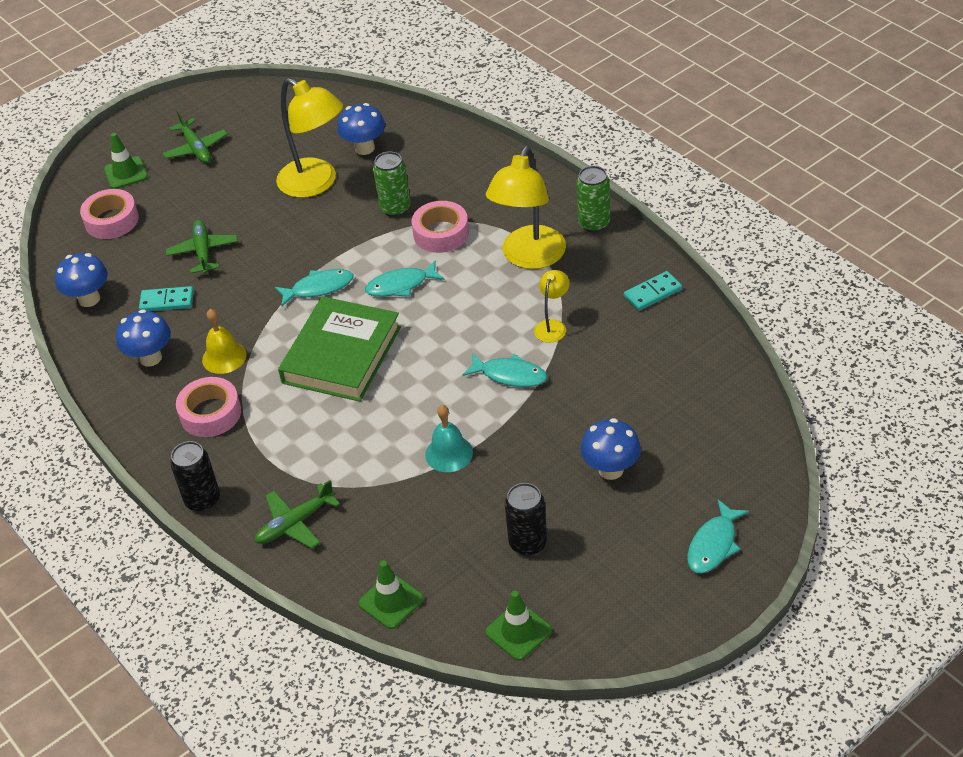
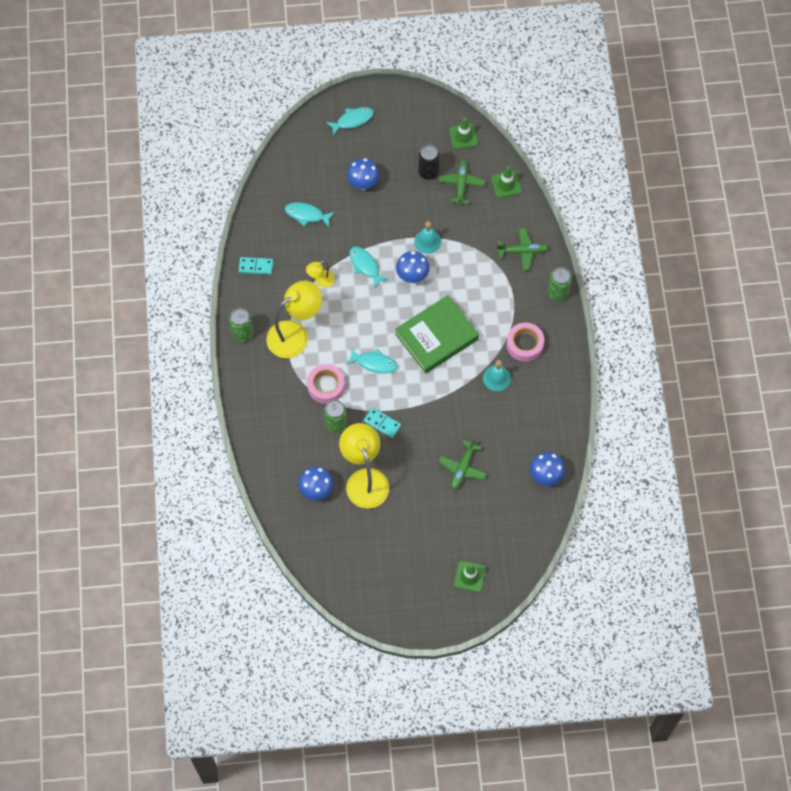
camera: 150 degrees left, 20 degrees up
pink tape [80,189,139,239] -> none
blue mushroom [116,309,171,366] -> blue mushroom moved to [396,251,429,283]
turquoise domino [139,286,194,311] -> turquoise domino moved to [364,407,401,438]
green plane [163,111,228,163] -> green plane moved to [438,160,485,205]
black can [170,441,220,512] -> green can [548,267,572,301]
yellow bell [202,309,246,374] -> turquoise bell [483,360,511,391]
turquoise fish [275,269,354,306] -> turquoise fish moved to [285,202,335,228]

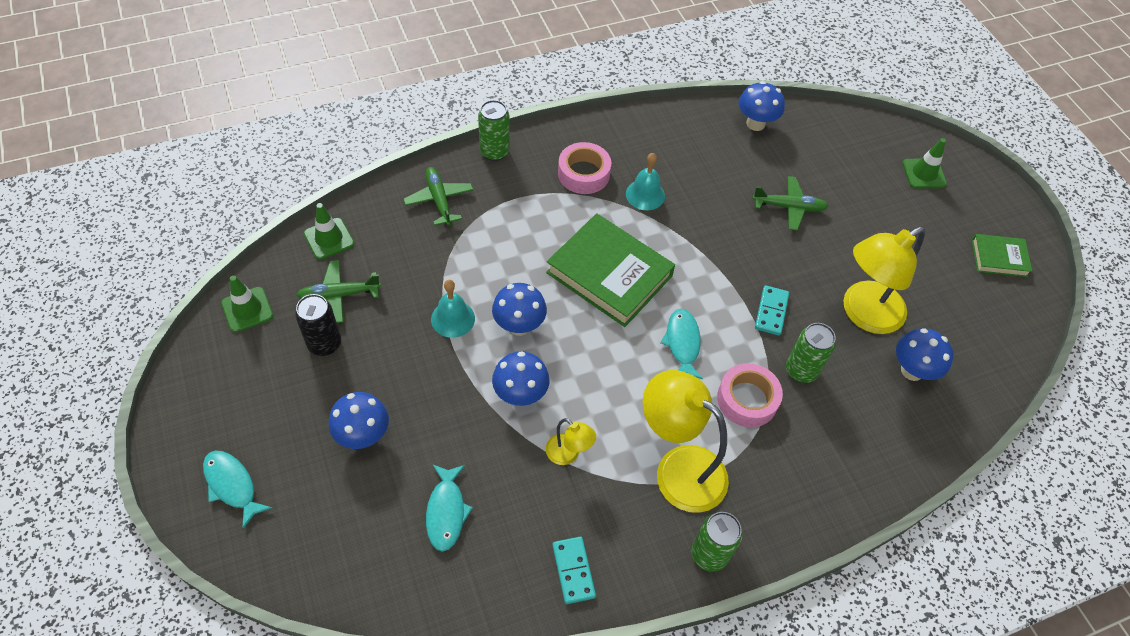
camera: 110 degrees left, 10 degrees down
turquoise fish [349,246,389,289] -> blue mushroom [492,351,550,406]
none -> green book [972,234,1032,277]

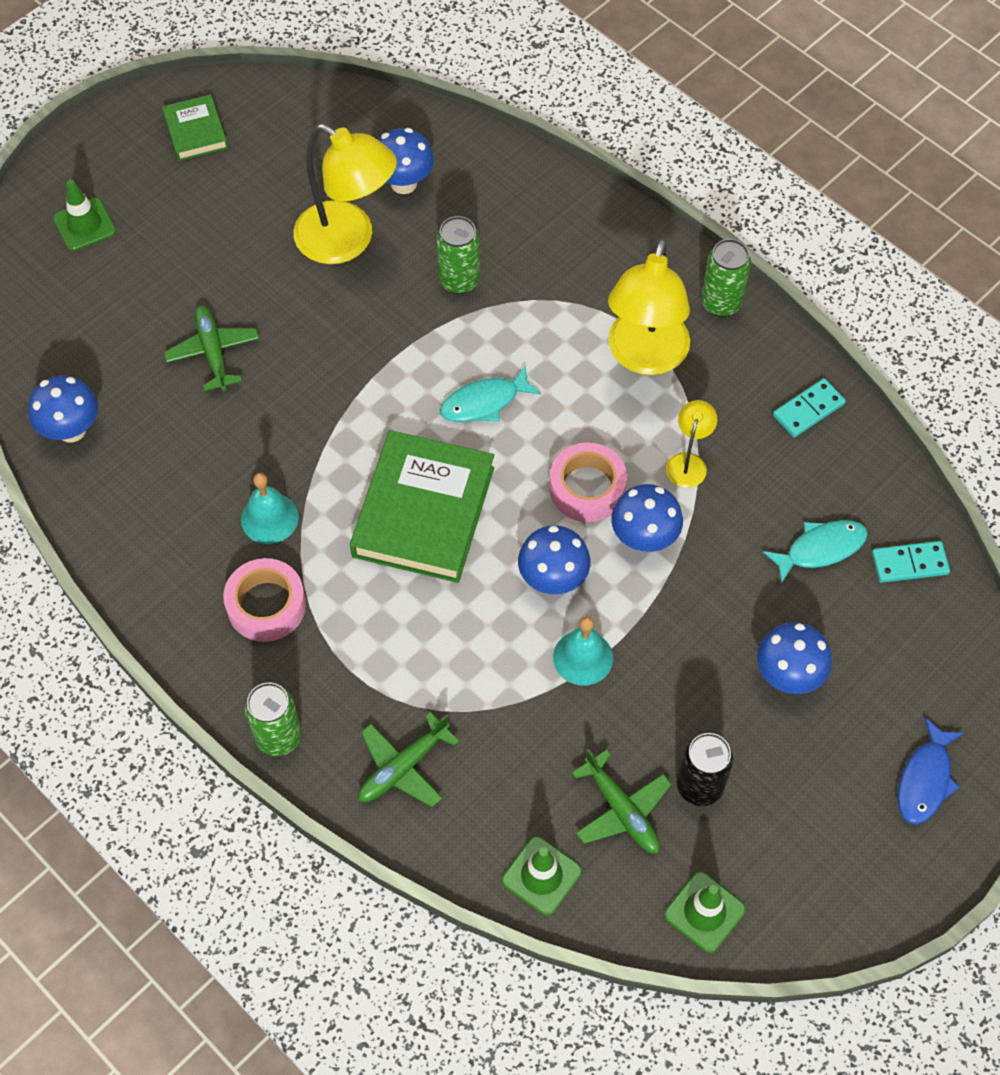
camera: 110 degrees left, 5 degrees up
turquoise fish [203,451,272,529] -> blue fish [898,717,964,824]
pink tape [717,363,783,427] -> pink tape moved to [549,442,627,522]
turquoise domino [755,285,789,336] -> turquoise domino moved to [872,541,950,583]

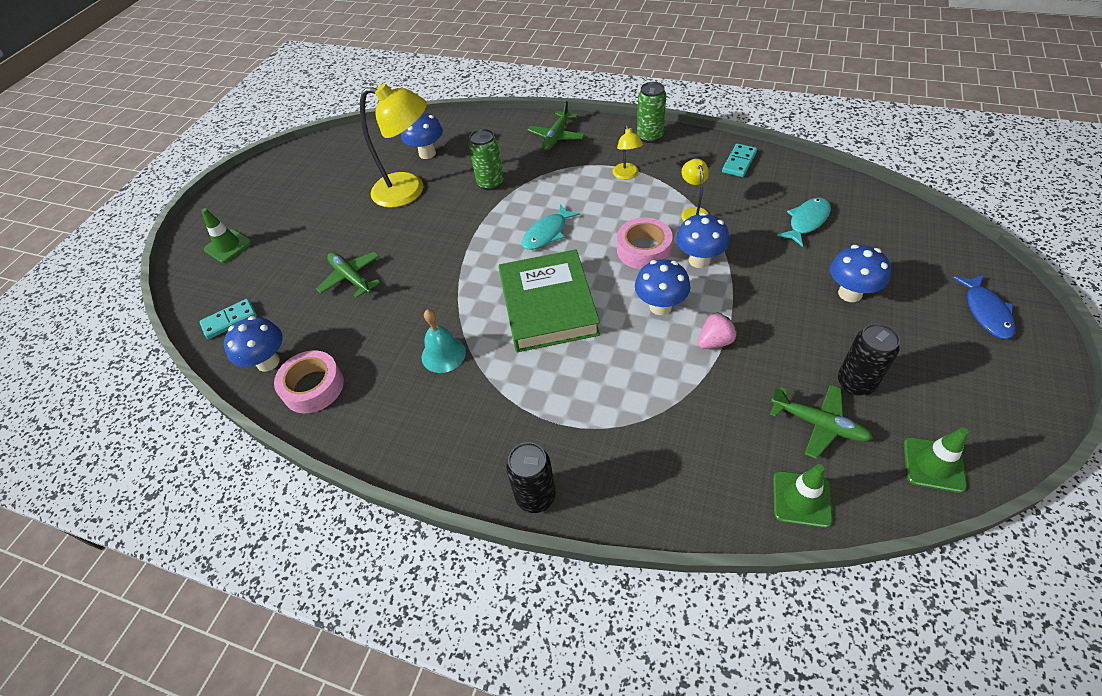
camera: 20 degrees left, 10 degrees down
green book [162,94,228,161] -> none
pink tape [223,558,306,642] -> pink tape moved to [274,350,344,413]
green can [245,682,302,756] -> black can [506,442,556,513]
green plane [358,712,459,807] -> green plane moved to [528,101,585,151]
turquoise bell [553,616,613,686] -> pink strawberry [698,312,737,349]
yellow lamp [608,238,690,375] -> yellow lamp [612,125,643,180], size x0.48
turquoise domino [872,541,950,583] -> turquoise domino moved to [199,299,257,339]

